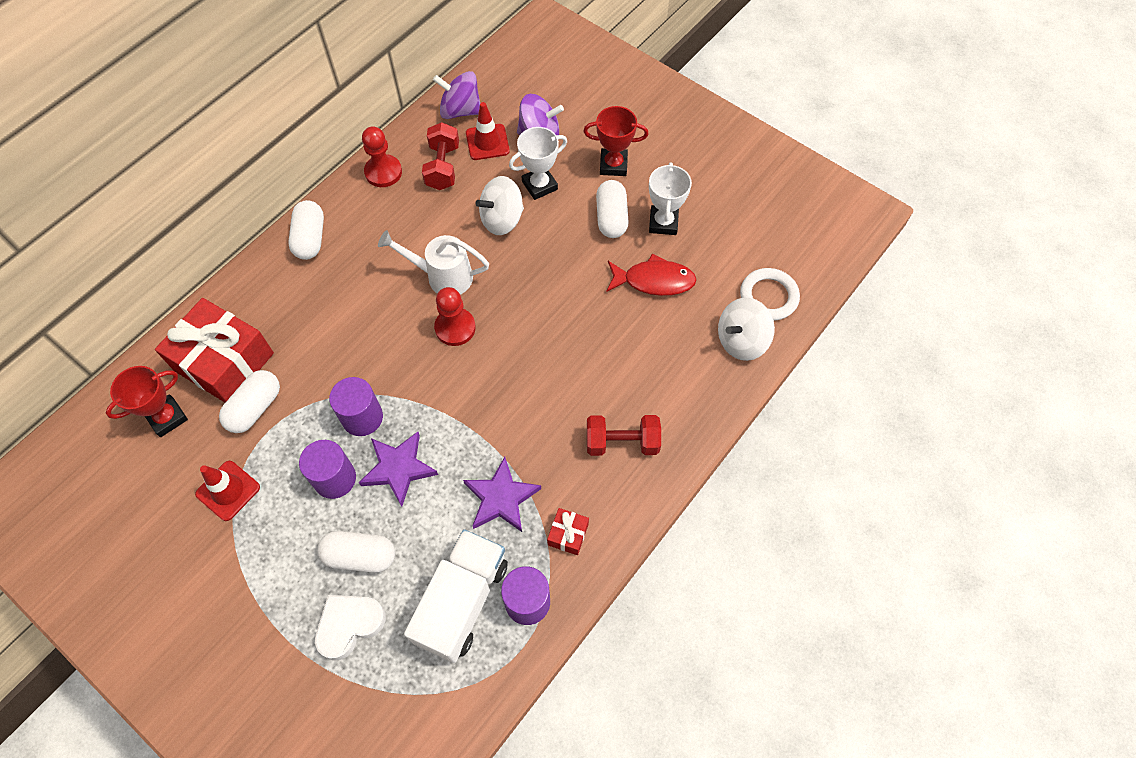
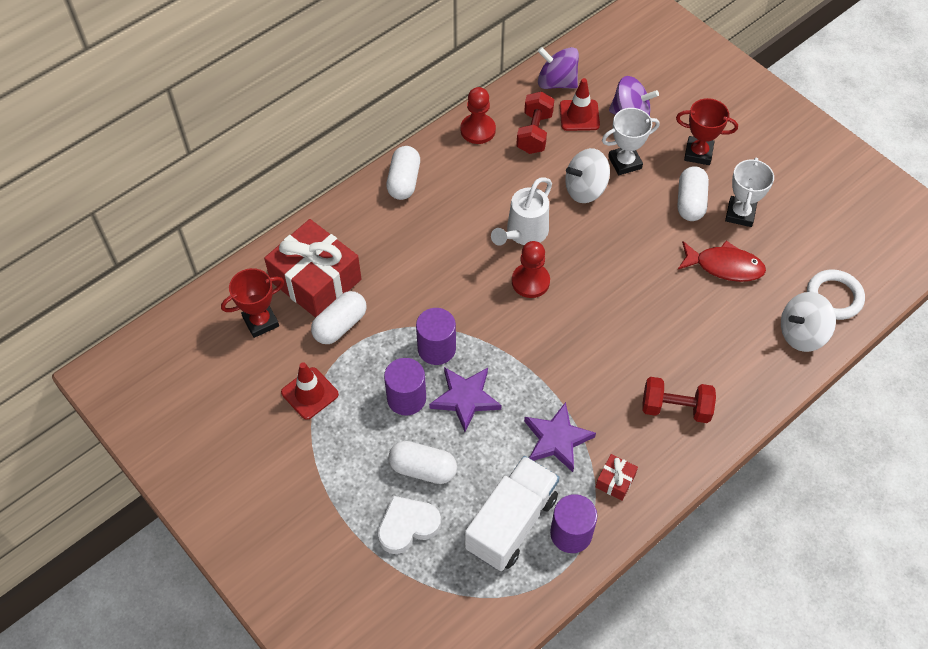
camera: 10 degrees right, 5 degrees down
white watering can [378,230,489,295] -> white watering can turned 75 degrees counterclockwise [491,177,552,246]

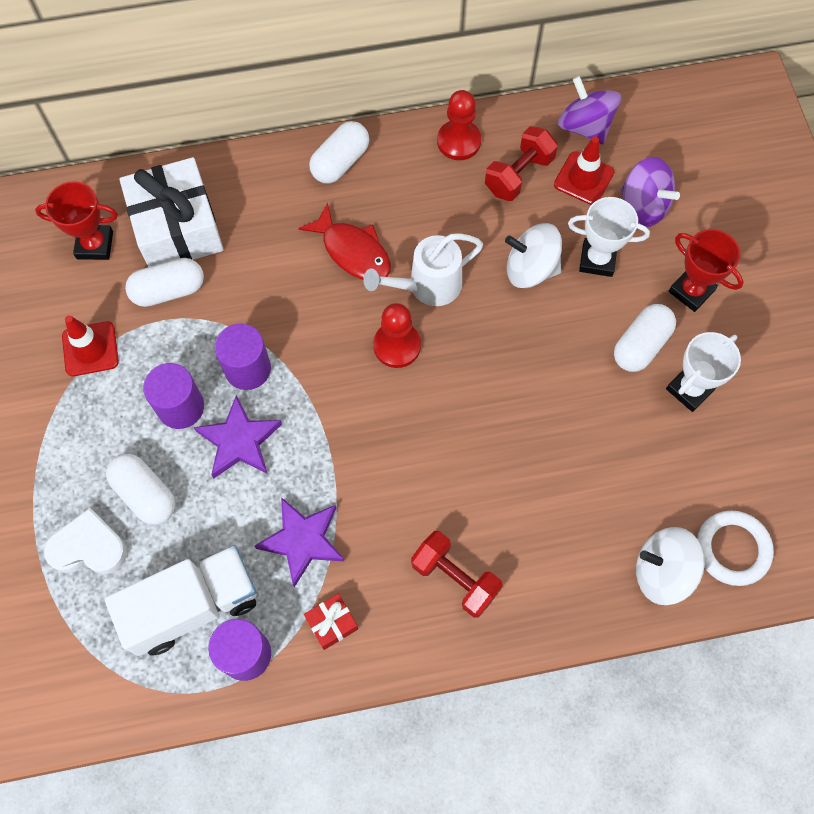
camera: 30 degrees right, 10 degrees up
red gift [264,219,361,318] -> white gift [119,157,224,267]
red fish [678,241,766,282] -> red fish moved to [298,202,391,280]

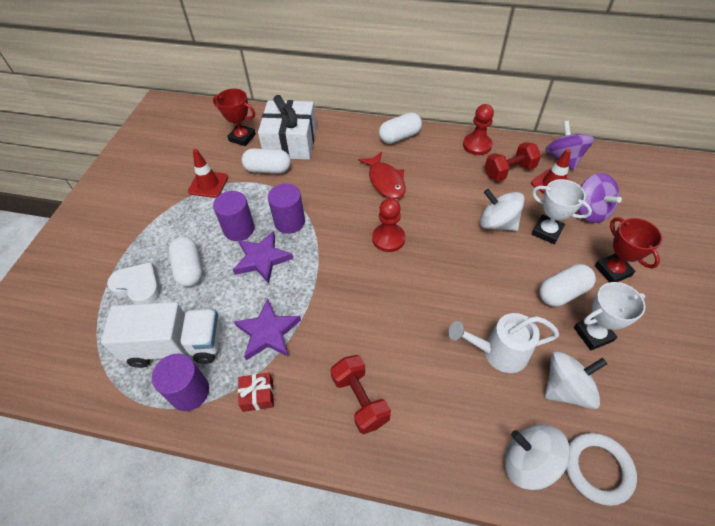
camera: 25 degrees right, 15 degrees down
white watering can [363,233,483,306] -> white watering can moved to [449,313,559,373]
none -> white spinning top [545,351,607,409]

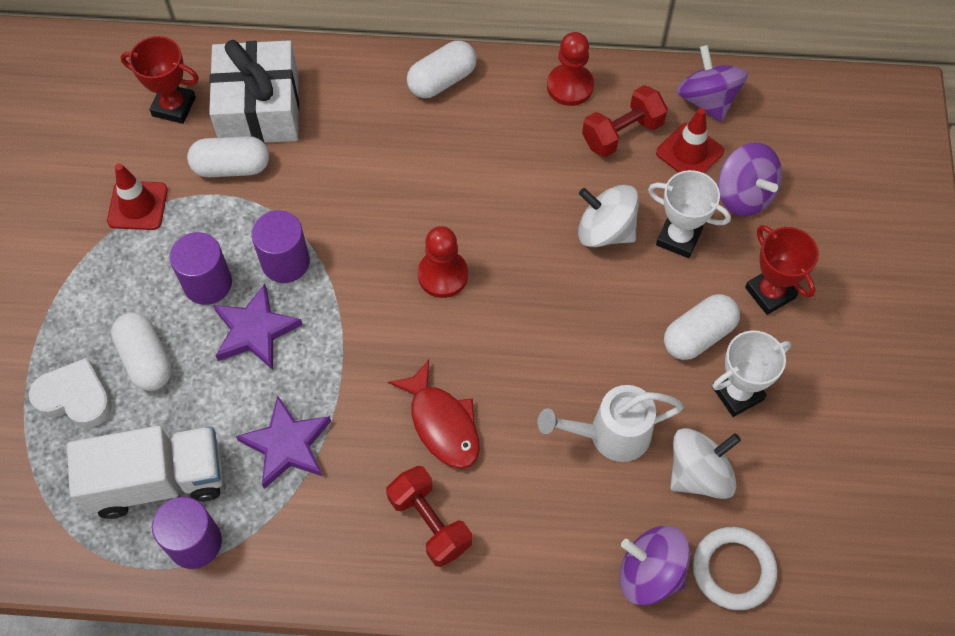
camera: 10 degrees left, 10 degrees up
red gift [238,373,274,412] -> none
red fish [358,152,406,199] -> red fish moved to [388,360,480,469]
white spinning top [504,424,570,490] -> purple spinning top [619,526,690,605]

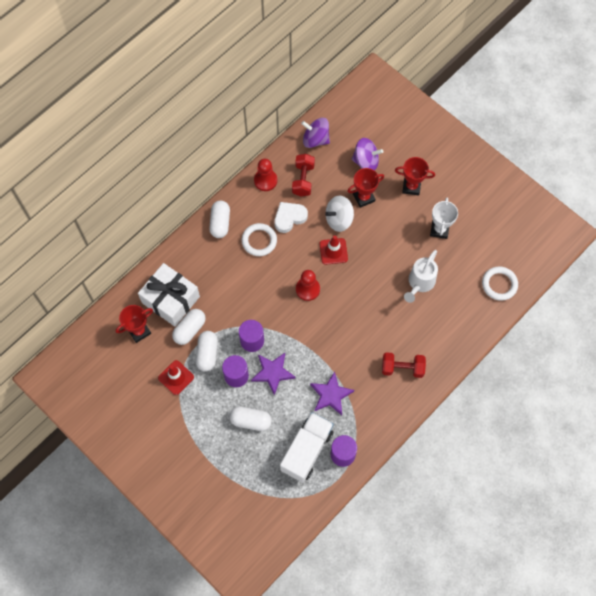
camera: 50 degrees left, 5 degrees up
white heart [29,358,112,428] -> white heart moved to [274,202,308,233]
red fish [388,360,480,469] -> none
purple spinning top [619,526,690,605] -> none
white trophy [648,170,731,258] -> red trophy [347,168,384,208]
red traffic cone [656,108,724,173] -> red traffic cone moved to [320,235,348,265]
white capsule [664,294,740,360] -> white capsule moved to [196,331,218,372]
white spinning top [670,428,741,499] -> none
none -> white ring [241,223,277,256]

